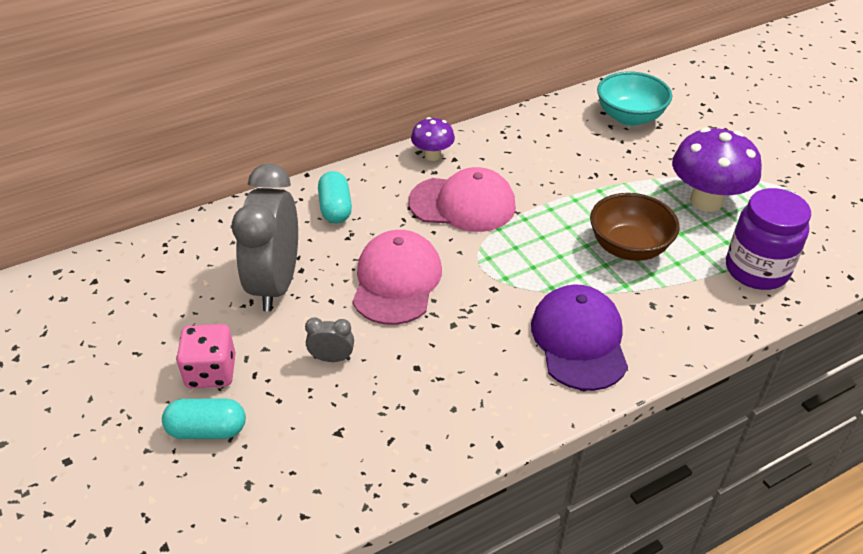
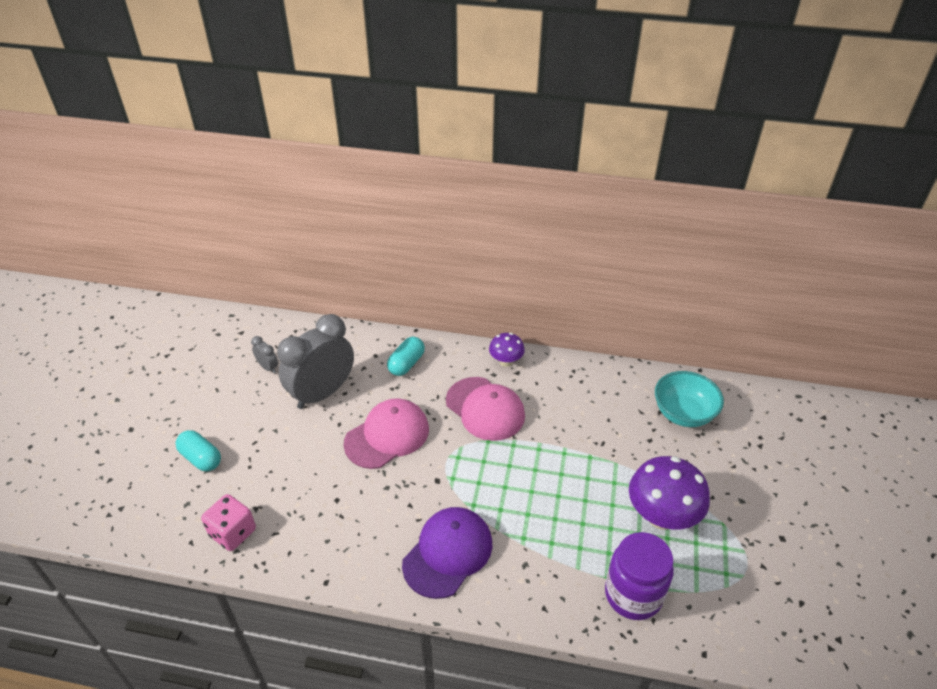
camera: 40 degrees right, 0 degrees up
pink dice [176,324,236,388] -> pink dice moved to [201,494,256,551]
grey clock [305,317,354,362] -> grey clock moved to [251,336,278,373]
brown bowl [590,193,680,261] -> none

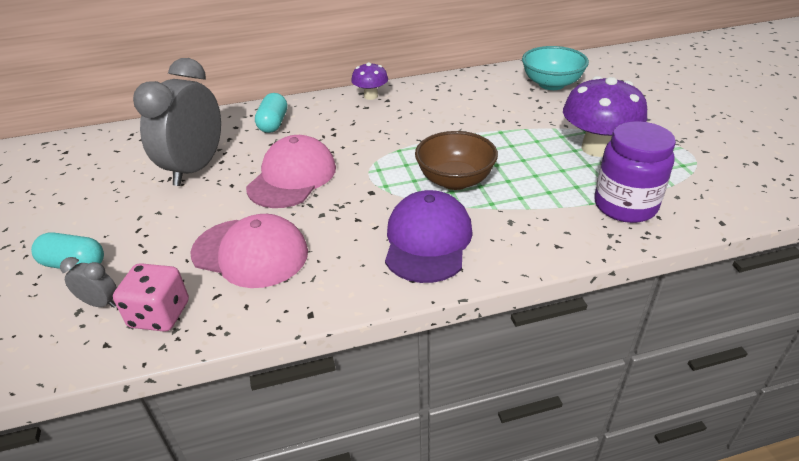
camera: 25 degrees left, 5 degrees down
grey clock [251,336,278,373] -> grey clock moved to [60,257,117,308]
pink cap [446,377,525,441] -> pink cap moved to [191,214,308,288]
none -> brown bowl [415,131,498,190]

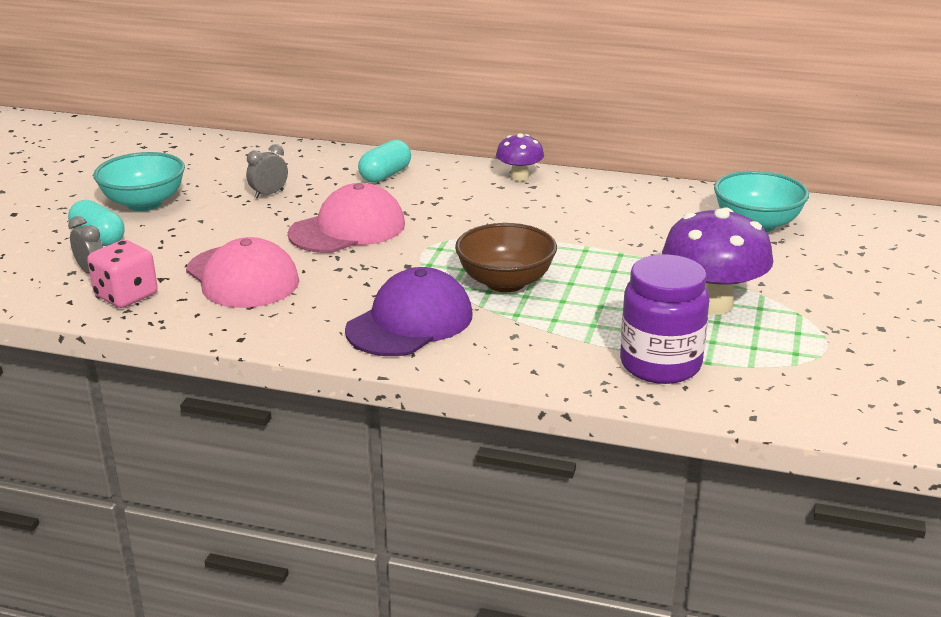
camera: 30 degrees right, 10 degrees down
grey clock [133,58,221,186] -> grey clock [246,144,288,198], size x0.42
none -> turquoise bowl [93,152,185,211]

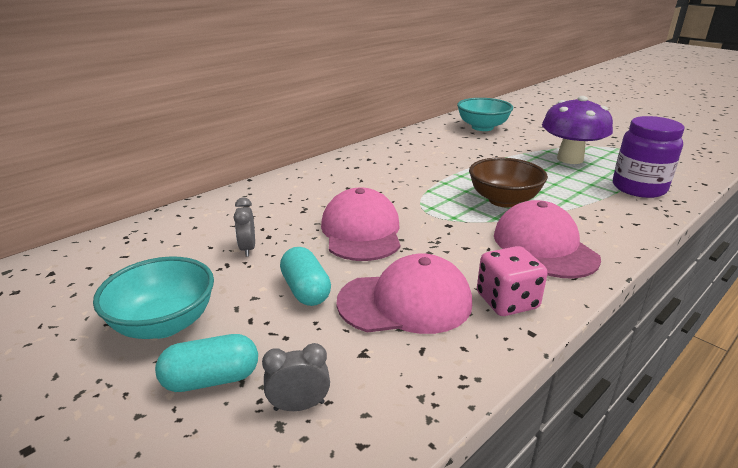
camera: 60 degrees left, 0 degrees up
pink dice [87,240,158,308] -> pink dice moved to [477,246,548,316]
purple cap [345,267,473,356] -> pink cap [494,200,601,279]
turquoise capsule [358,140,411,183] -> turquoise capsule moved to [280,247,331,306]
purple mushroom [496,133,544,181] -> none

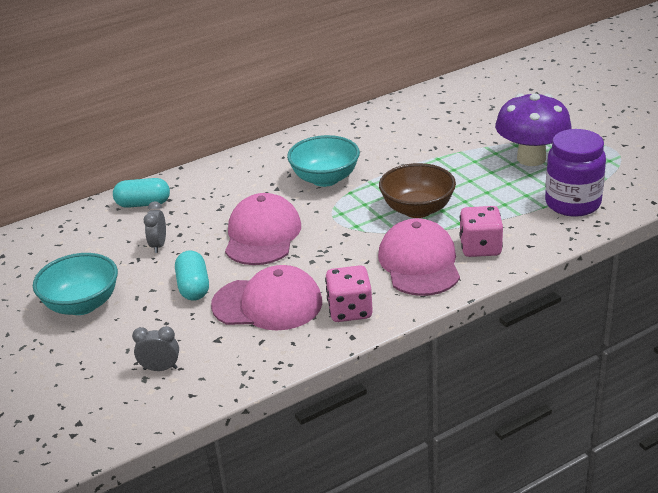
camera: 15 degrees right, 5 degrees up
turquoise capsule [155,334,258,392] -> turquoise capsule moved to [113,178,170,208]
turquoise bowl [457,98,513,131] -> turquoise bowl moved to [287,135,360,187]
none -> pink dice [459,206,503,257]

